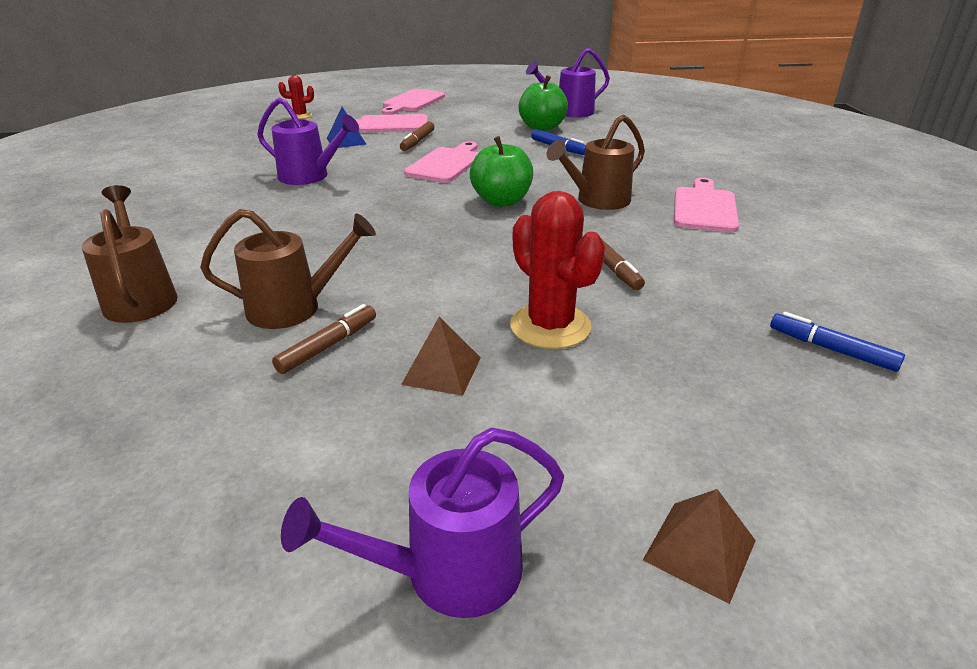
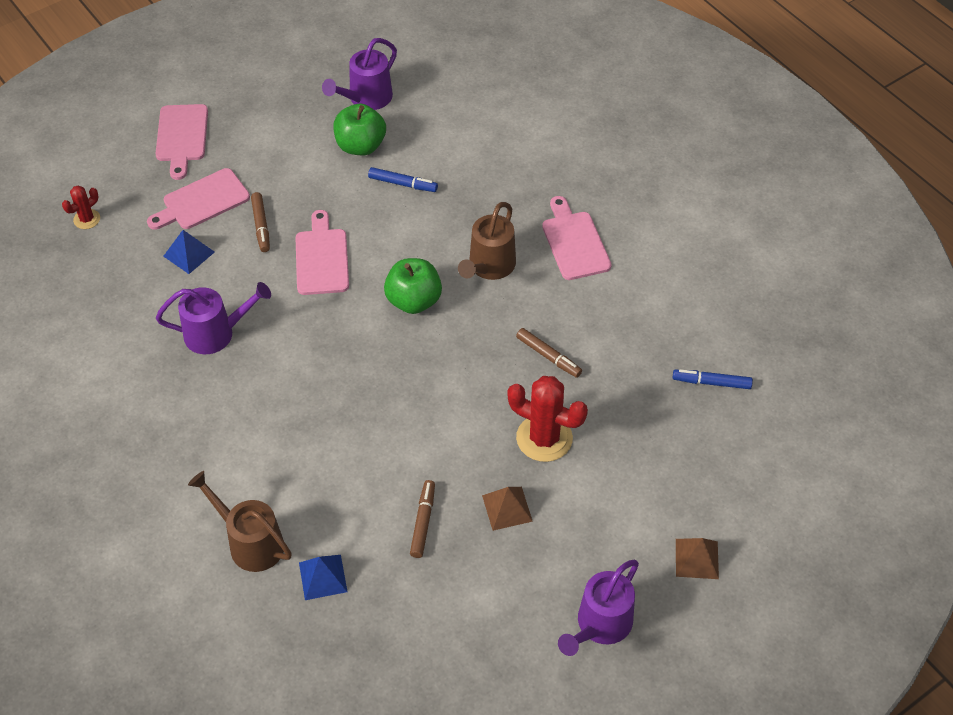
camera: 30 degrees left, 20 degrees up
brown watering can [200,209,376,329] -> none
none -> blue pyramid [299,555,348,600]

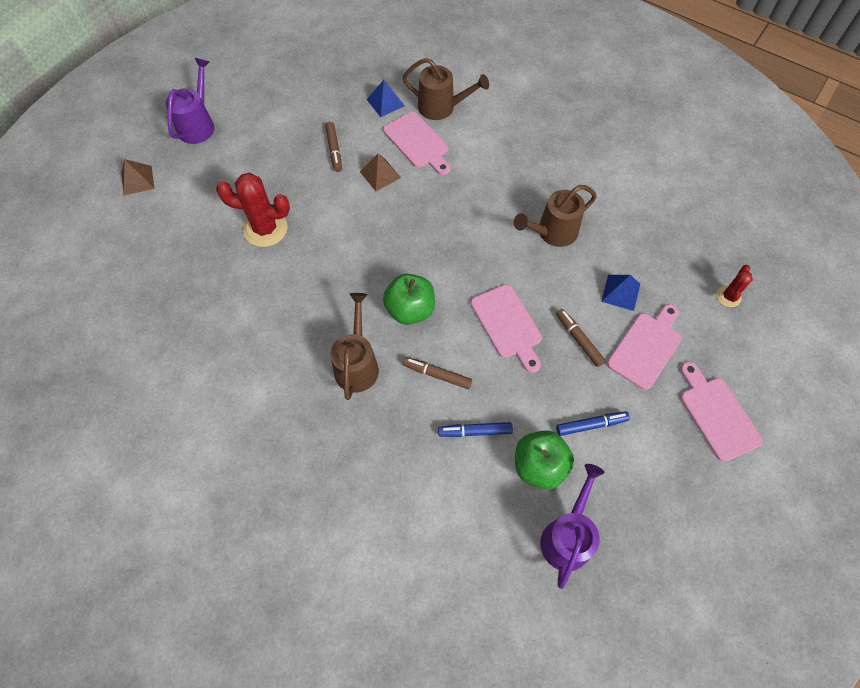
camera: 160 degrees right, 10 degrees up
purple watering can [156,282,271,354] -> brown watering can [514,185,597,247]
brown pyramid [482,487,533,531] -> brown pyramid moved to [360,154,401,191]
brown marker [516,328,582,378] -> brown marker moved to [403,357,472,389]
pink cutting board [542,196,612,280] -> pink cutting board moved to [383,112,450,175]
blue marker [673,369,753,389] -> blue marker moved to [556,411,630,436]

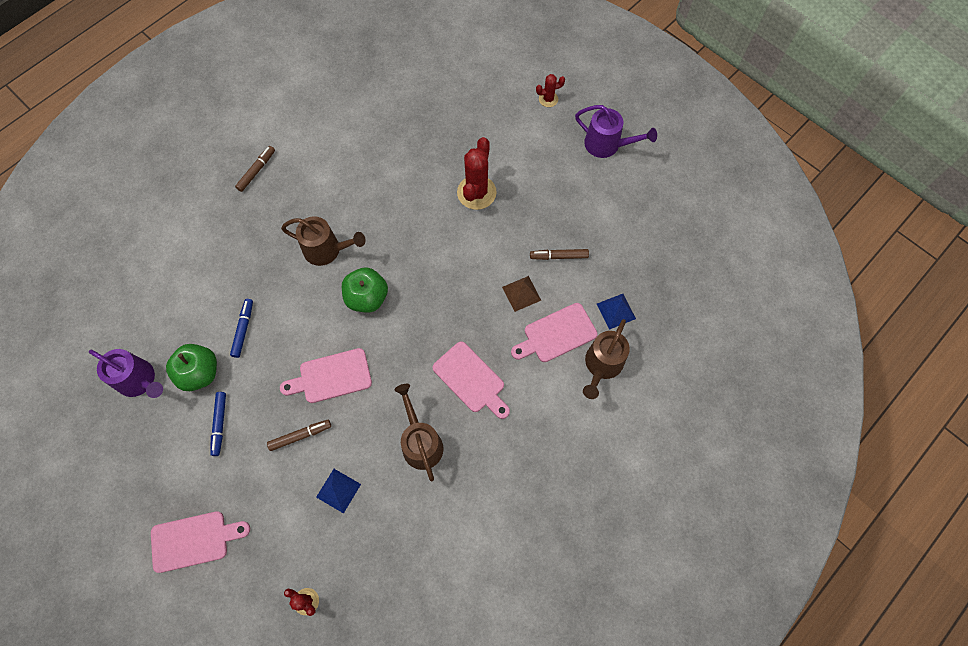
camera: 100 degrees right, 5 degrees up
brown pyramid [121,159,155,195] -> red cactus [536,74,565,107]
brown marker [403,357,472,389] -> brown marker moved to [235,146,275,192]
pink cutting board [607,304,682,390] -> pink cutting board moved to [433,341,510,419]

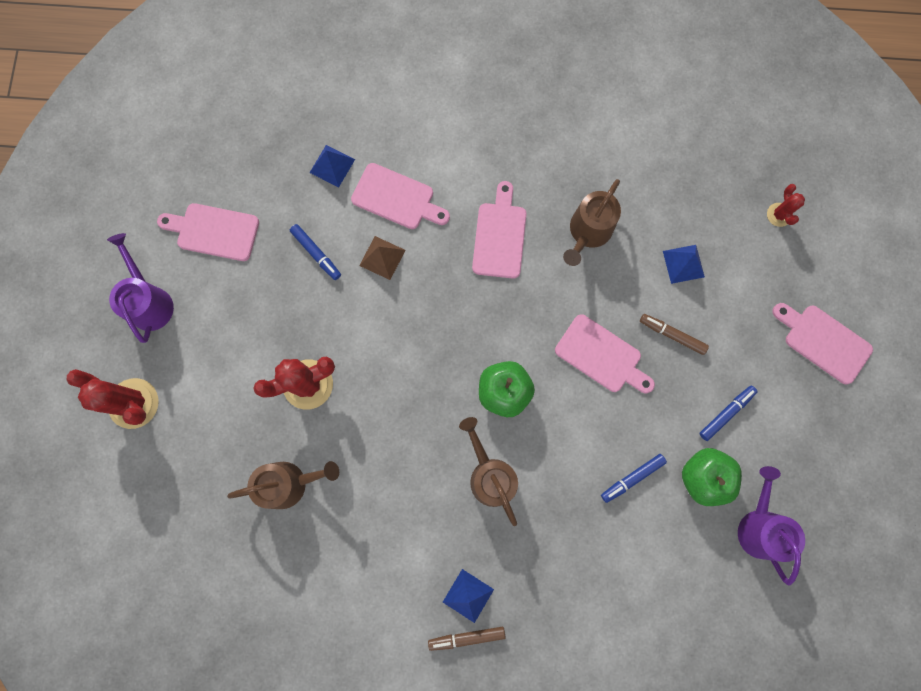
camera: 130 degrees left, 10 degrees up
brown marker [530,249,589,260] -> blue marker [290,224,341,280]
red cactus [536,74,565,107] -> red cactus [66,369,159,429], size x1.90
brown watering can [583,319,630,399] -> brown watering can moved to [227,461,339,509]
none -> pink cutting board [157,203,259,261]
none -> blue pyramid [443,569,494,623]

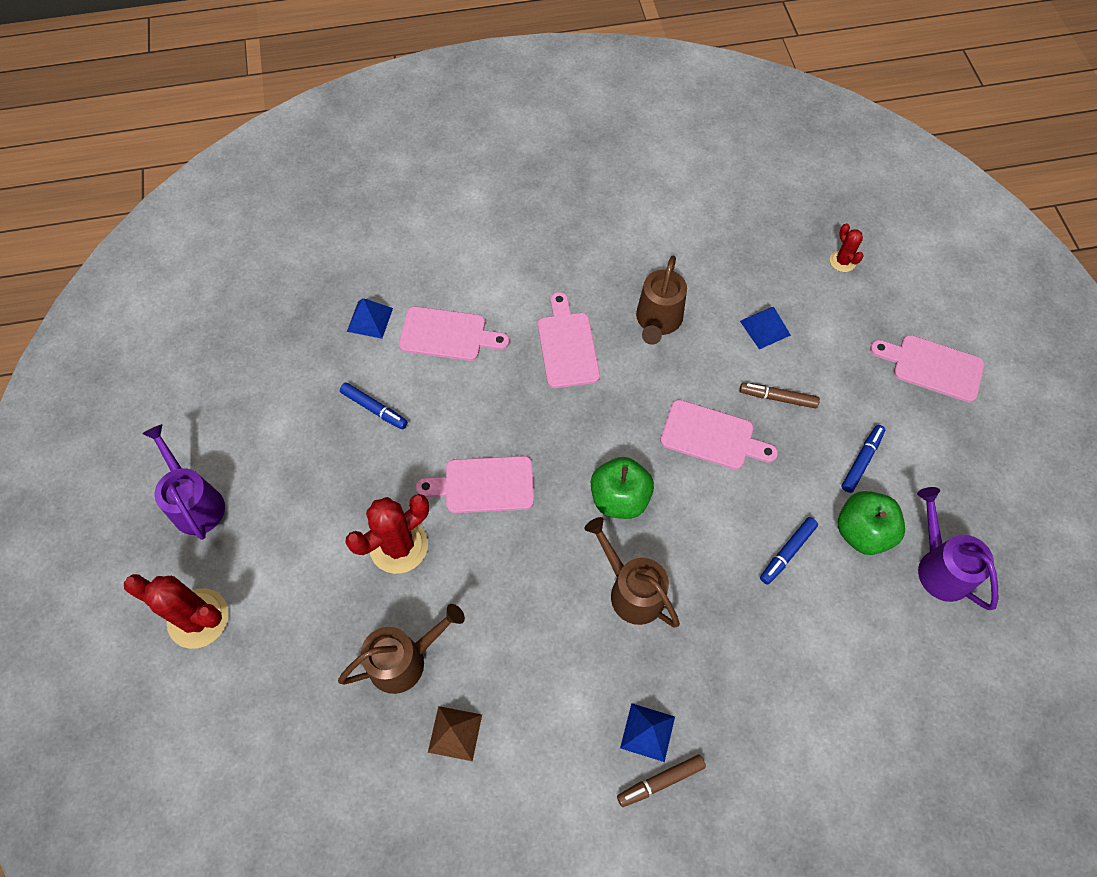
camera: 15 degrees left, 15 degrees down
pink cutting board [157,203,259,261] -> pink cutting board moved to [416,456,534,513]
brown pyramid [359,236,405,280] -> brown pyramid moved to [428,706,482,761]

